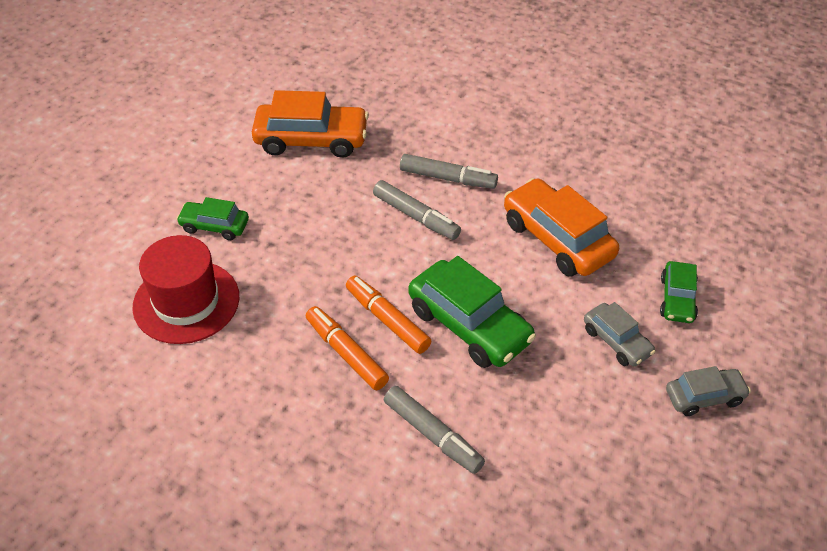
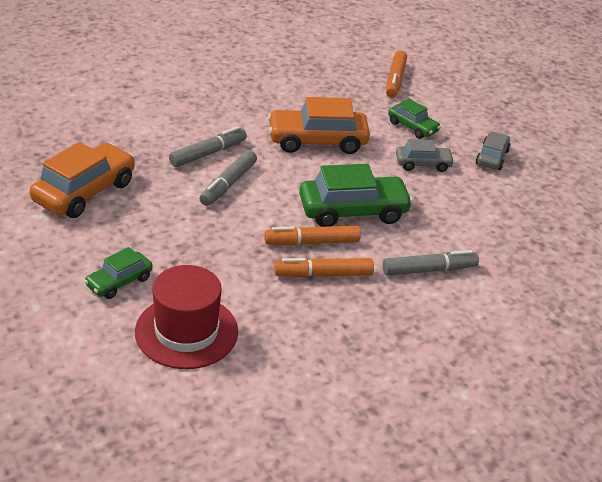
camera: 60 degrees left, 10 degrees down
grey marker [373,180,461,240] -> grey marker turned 135 degrees clockwise [199,150,257,206]
none -> orange marker [386,51,407,98]

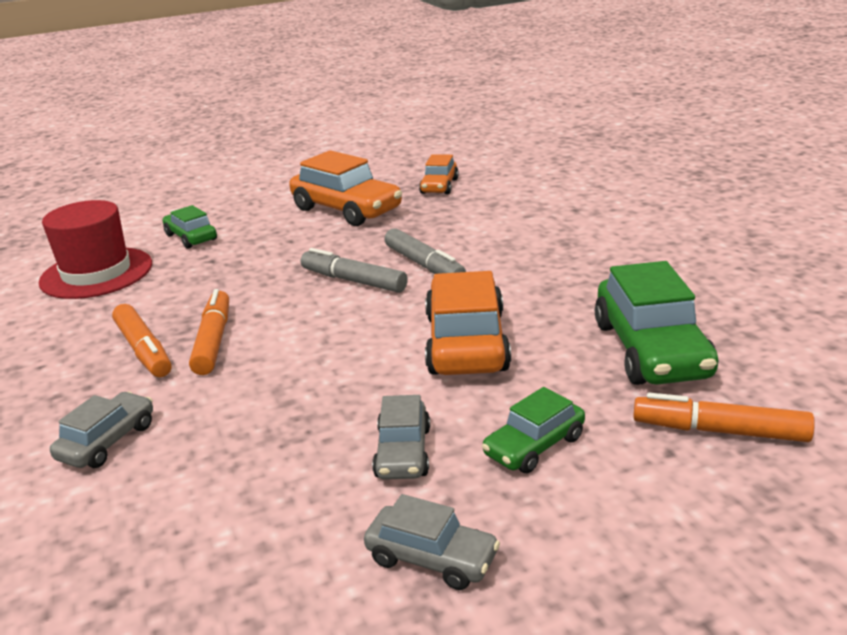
camera: 100 degrees right, 10 degrees down
orange marker [274,258,374,278] -> orange marker turned 150 degrees clockwise [112,304,172,377]
green car [299,164,413,227] -> green car moved to [595,261,718,385]
grey marker [383,250,479,276] -> grey car [50,392,153,468]
none -> orange car [419,154,459,194]

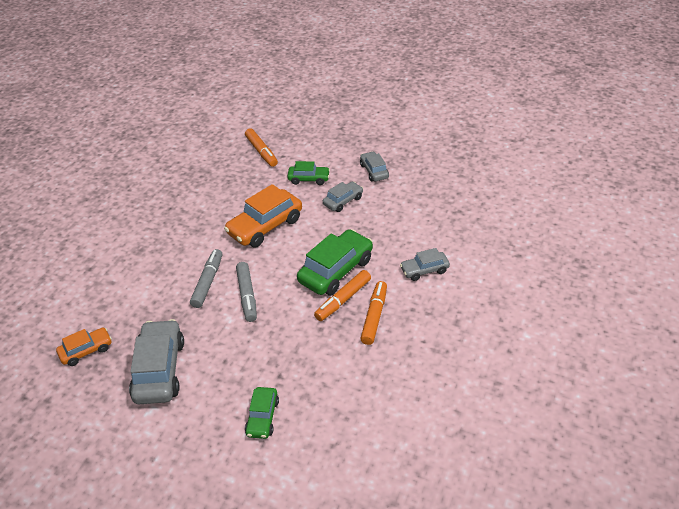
camera: 135 degrees left, 15 degrees up
red hat [39,200,152,299] -> none
orange car [289,150,402,226] -> grey car [129,319,184,404]
green car [595,261,718,385] -> green car moved to [297,229,373,296]

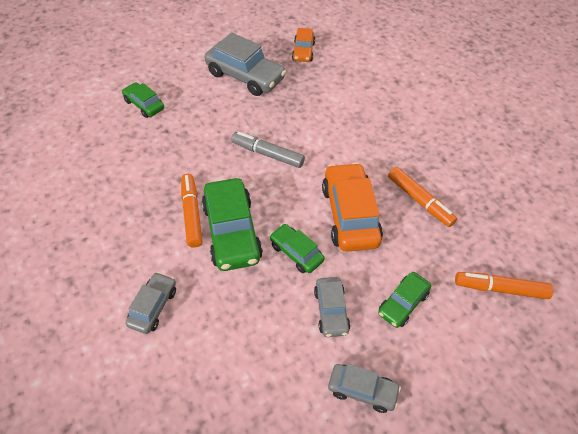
camera: 125 degrees right, 10 degrees up
grey marker [190,249,222,308] -> none
orange marker [360,281,387,345] -> orange marker moved to [388,167,457,227]
none -> green car [270,224,325,273]

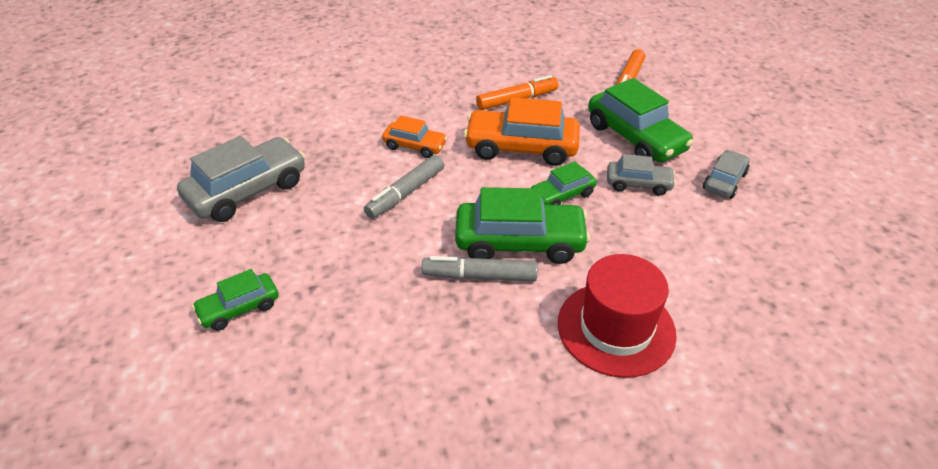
camera: 75 degrees left, 10 degrees down
grey car [125,272,176,334] -> red hat [558,254,677,378]
orange marker [181,174,202,248] -> grey marker [422,256,538,281]
orange car [292,28,315,62] -> orange car moved to [382,115,447,158]
green car [378,272,431,328] -> green car [588,78,694,162], size x1.79

